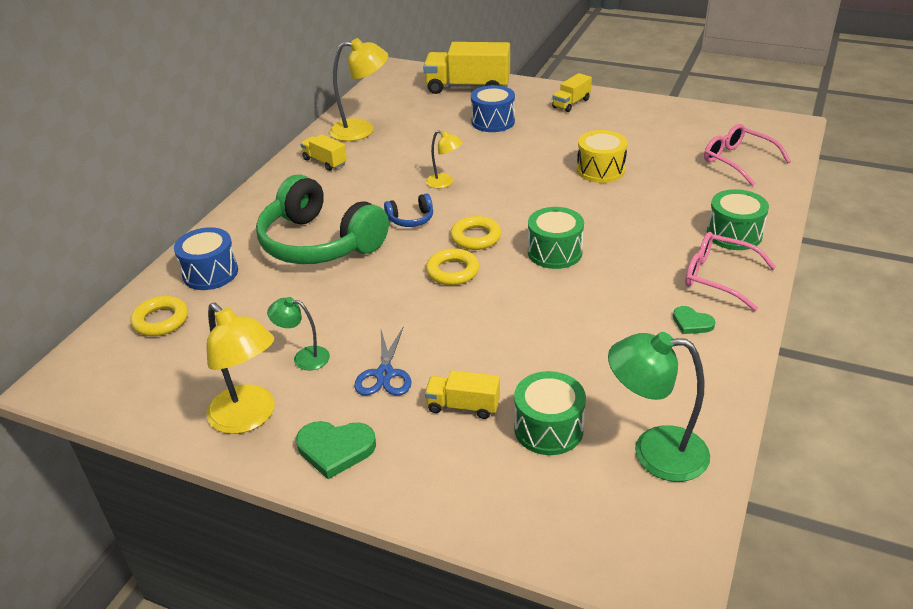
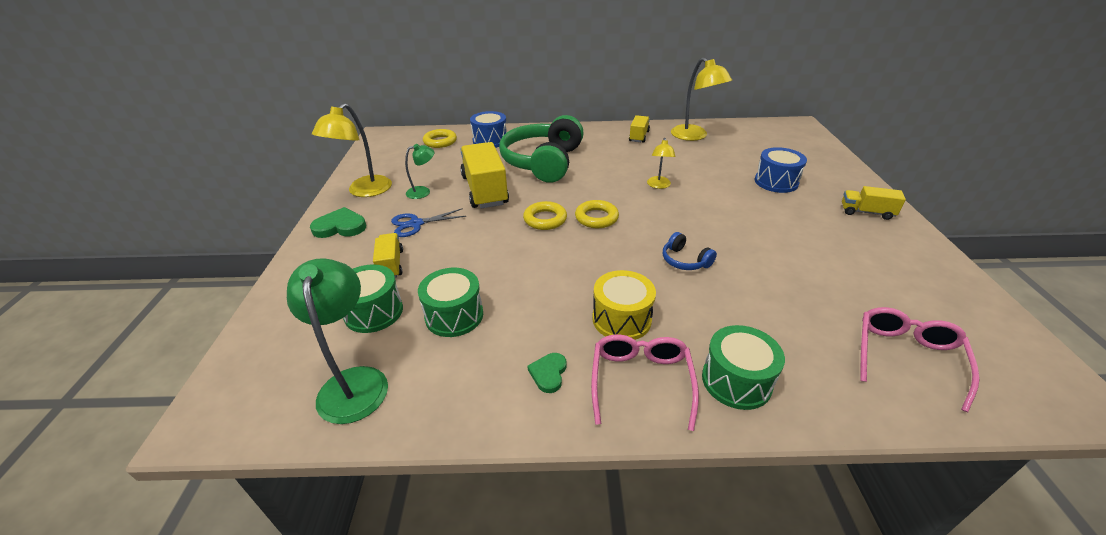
camera: 65 degrees right, 0 degrees up
green lamp [267,297,330,370] -> green lamp turned 75 degrees clockwise [405,144,434,199]
green heart [296,421,376,479] -> green heart turned 105 degrees clockwise [310,207,366,238]
blue headphones [384,193,433,227] -> blue headphones moved to [663,232,717,270]
yellow truck [423,42,510,94] -> yellow truck moved to [460,142,509,209]
green drum [528,207,584,269] -> green drum moved to [418,268,483,337]
yellow drum [577,130,628,183] -> yellow drum moved to [592,270,656,340]

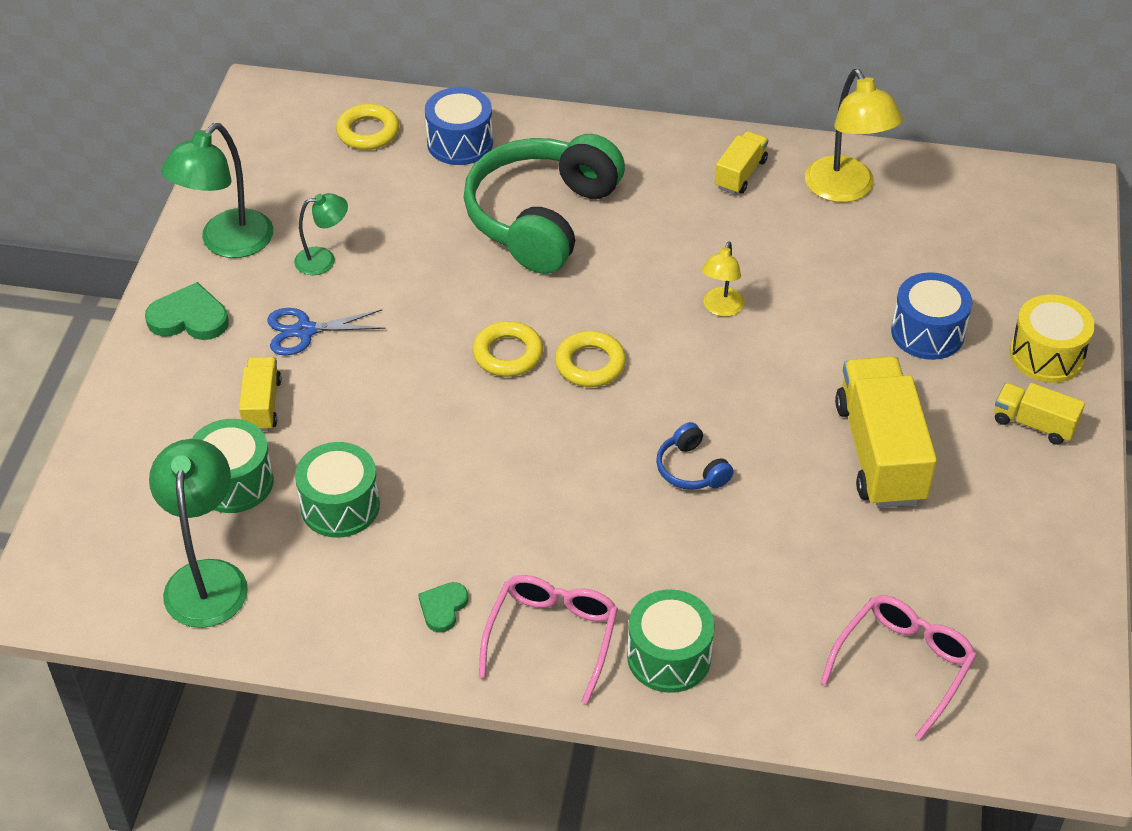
camera: 10 degrees right, 10 degrees up
yellow lamp [312,103,392,197] -> green lamp [161,123,273,258]
yellow truck [460,142,509,209] -> yellow truck moved to [835,356,937,508]
yellow drum [592,270,656,340] -> yellow drum moved to [1010,295,1095,383]

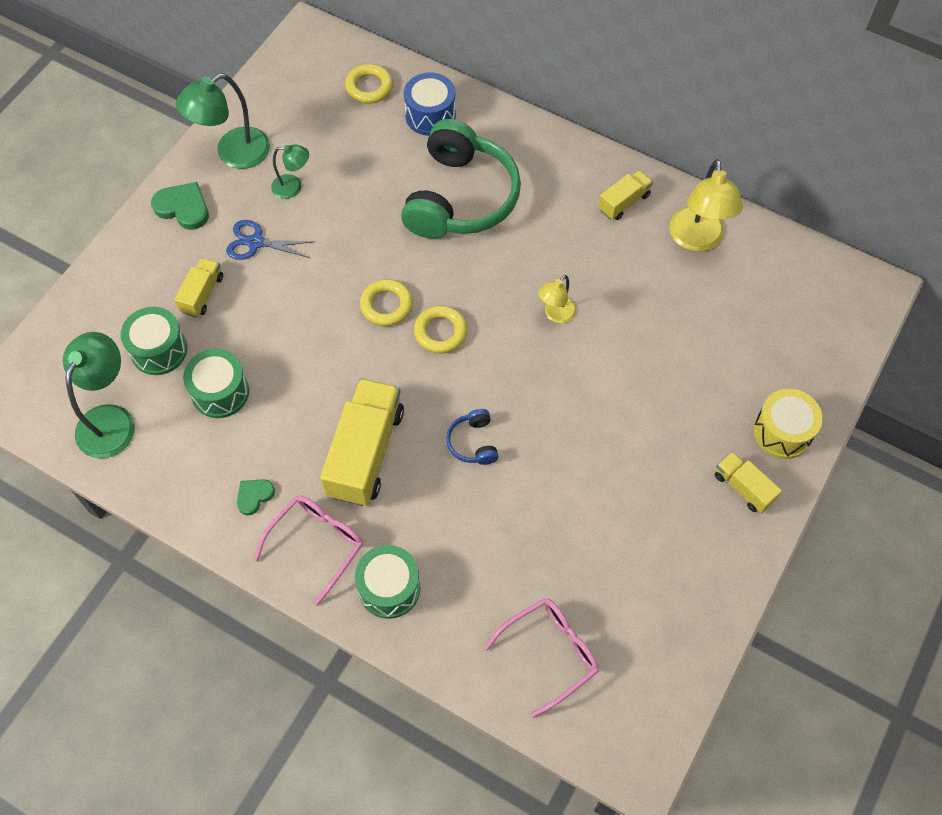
camera: 20 degrees right, 15 degrees up
green headphones [463,134,625,274] -> green headphones turned 150 degrees clockwise [401,119,521,239]
yellow truck [835,356,937,508] -> yellow truck moved to [320,378,404,506]
blue drum [891,272,972,360] -> none

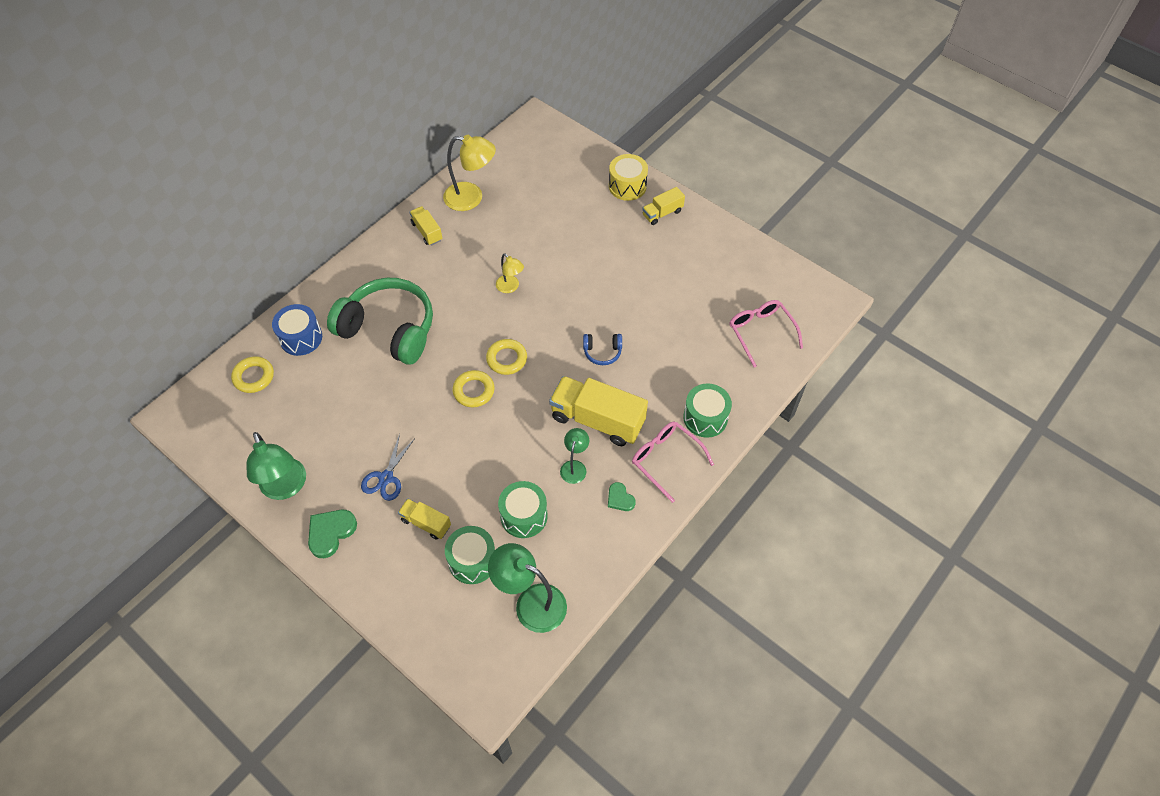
camera: 80 degrees left, 5 degrees down
green lamp [271,144,309,199] -> green lamp moved to [560,428,589,484]

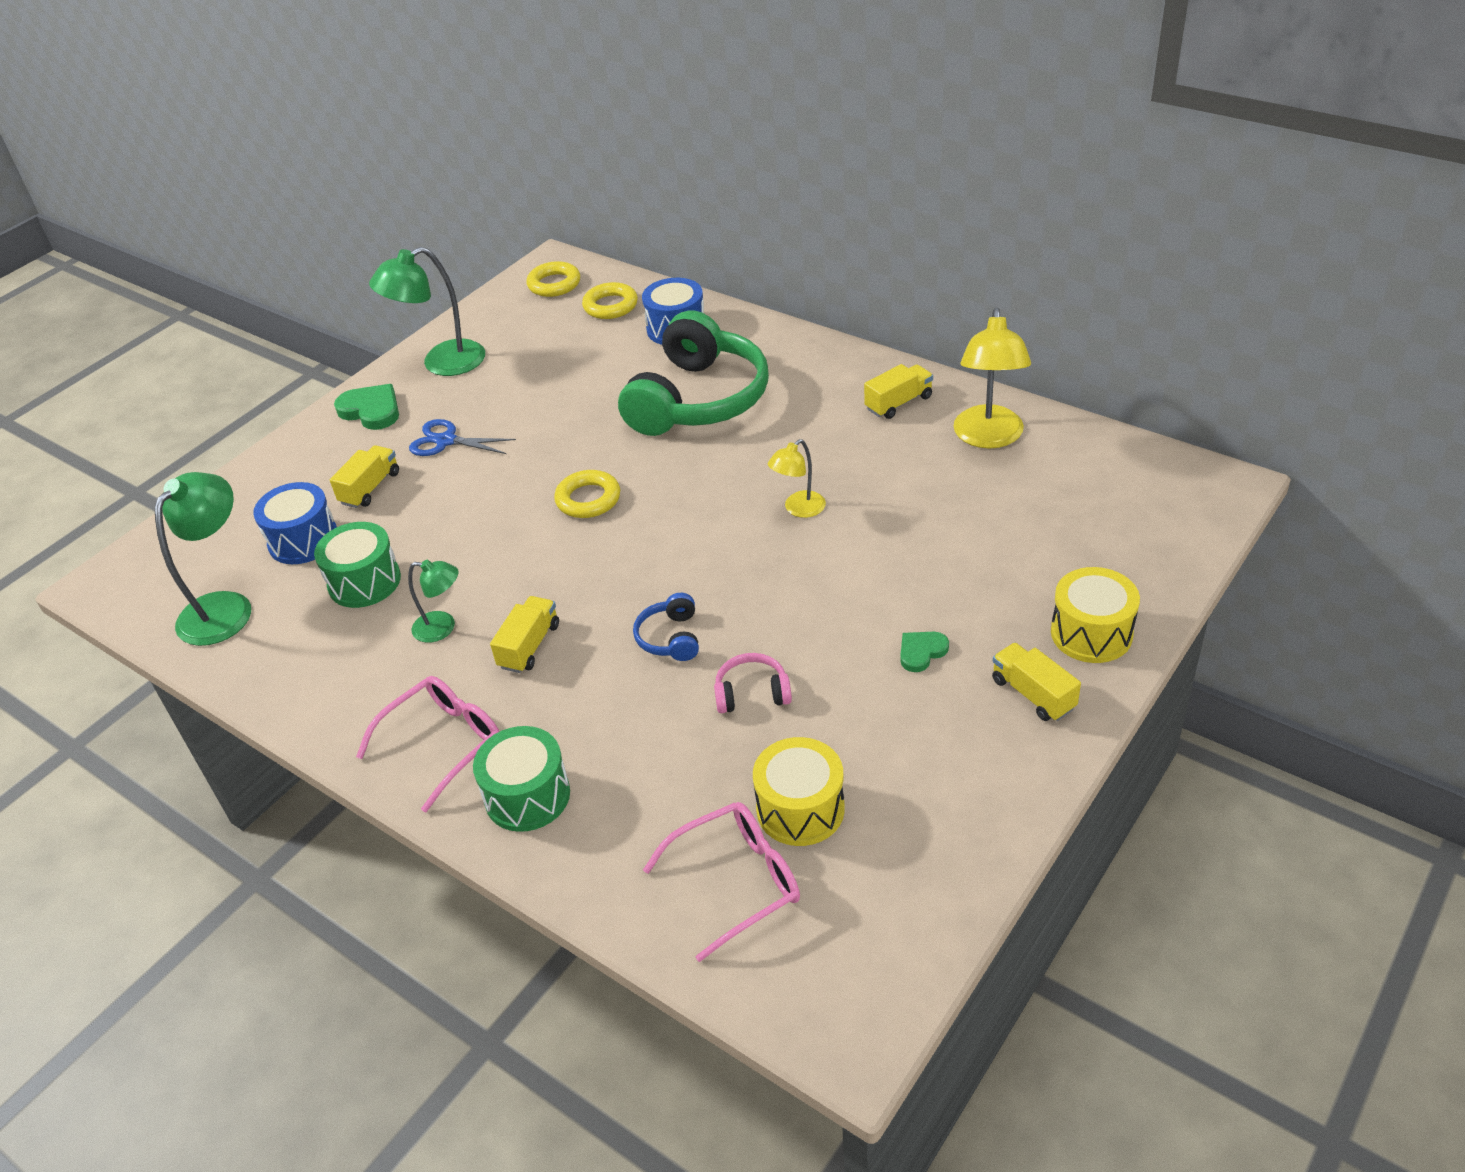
camera: 90 degrees right, 15 degrees down
green drum [445,526,495,584] -> blue drum [253,482,337,564]
yellow ring [486,339,527,375] -> yellow ring moved to [527,261,580,297]
yellow truck [549,376,648,446] -> yellow truck [490,596,559,673], size x0.52
green heart [608,482,636,511] -> green heart moved to [900,632,949,672]
none -> pink headphones [714,653,792,714]
none -> yellow drum [753,737,845,846]

